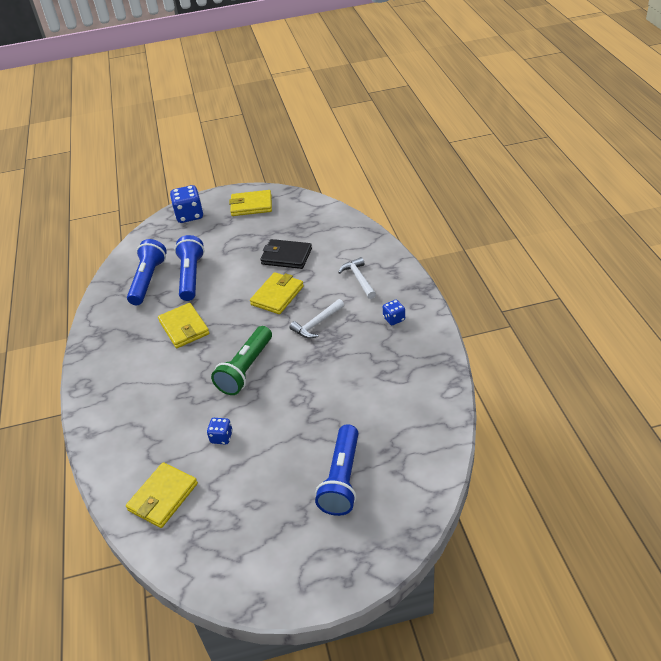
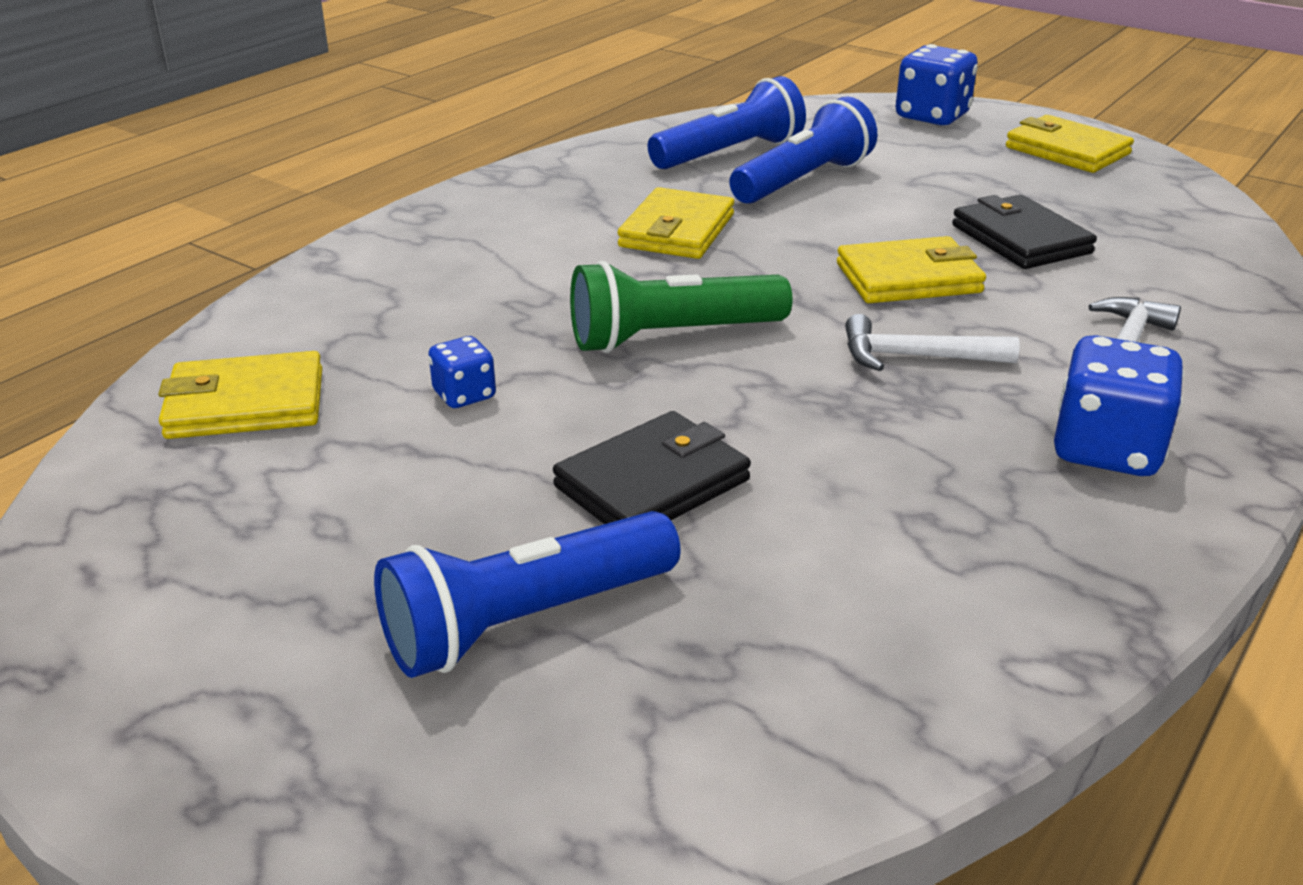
camera: 45 degrees right, 10 degrees down
blue dice [383,300,405,325] -> blue dice [1054,335,1185,476], size x1.82
none -> black wallet [553,411,751,524]

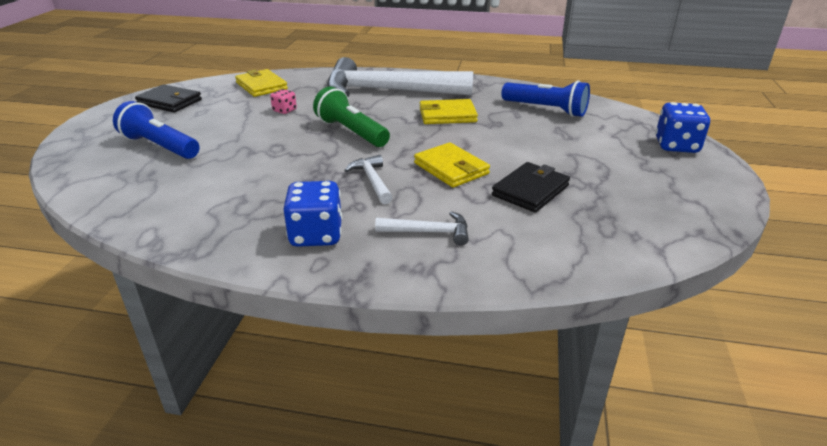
camera: 65 degrees right, 0 degrees up
blue dice [428,336,496,408] -> pink dice [270,89,297,114]
black wallet [553,411,751,524] -> black wallet moved to [135,84,202,112]
blue flashlight [729,96,877,204] -> none
yellow wallet [1006,115,1134,173] -> none
none -> white hammer [327,57,473,97]

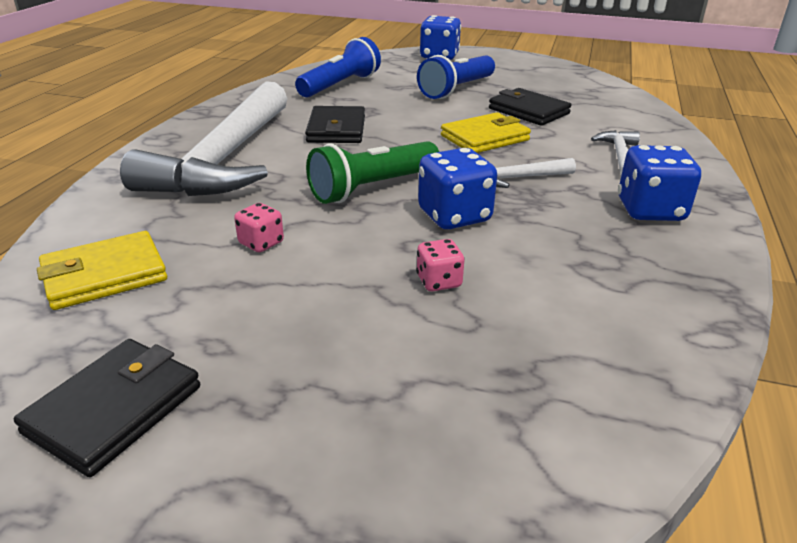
camera: 85 degrees left, 0 degrees up
blue flashlight [113,101,200,159] -> blue flashlight moved to [417,55,495,99]
yellow wallet [420,99,478,124] -> black wallet [305,106,365,143]
none -> pink dice [416,239,465,292]
none -> blue dice [418,148,497,229]

